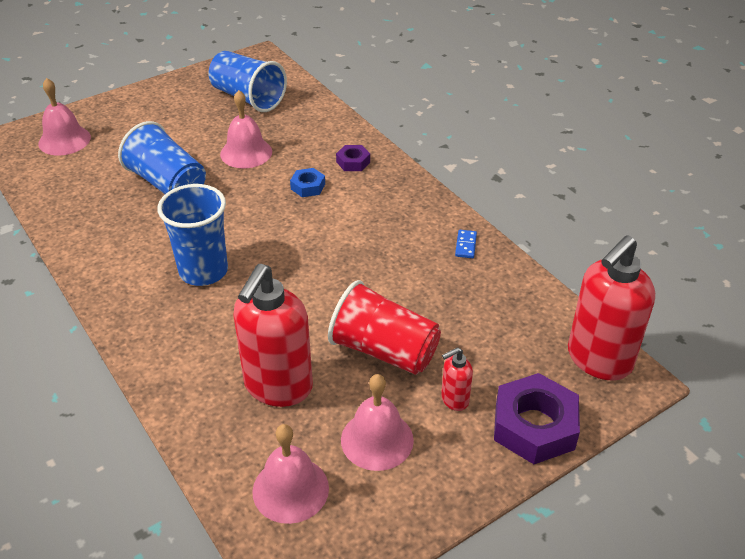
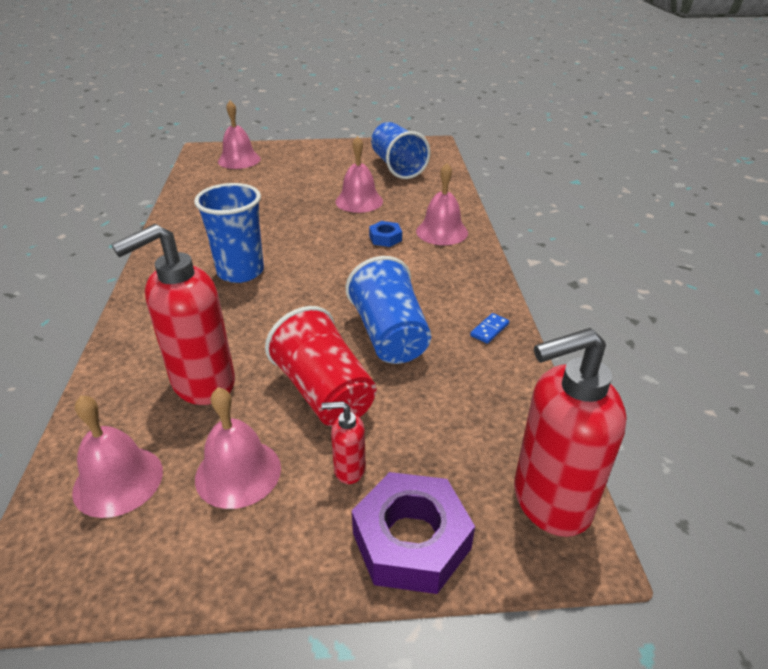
camera: 30 degrees right, 5 degrees down
blue cup [118,121,206,194] -> blue cup moved to [346,256,431,364]
purple nut [336,145,370,171] -> pink bell [416,163,468,245]

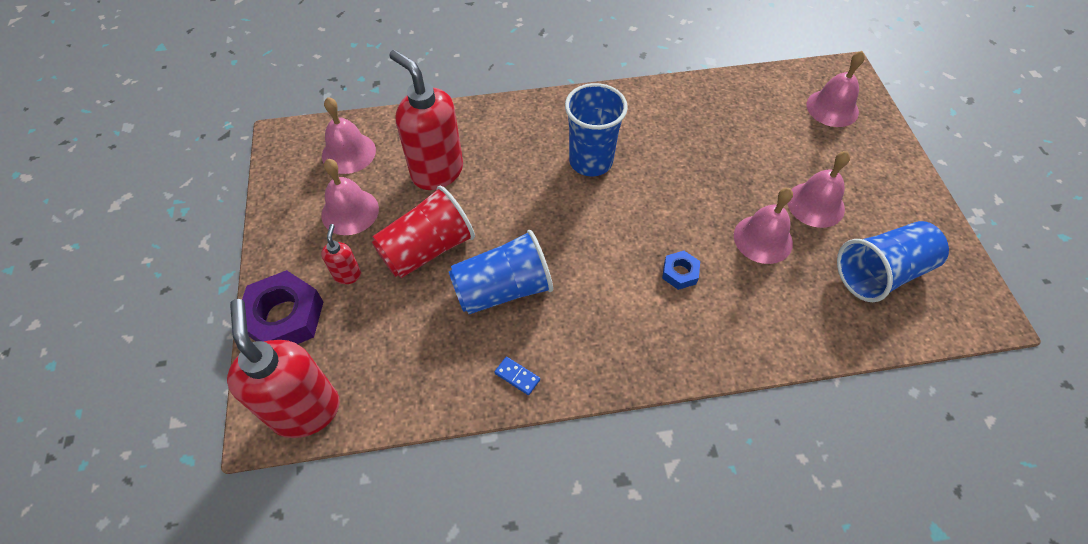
camera: 85 degrees right, 20 degrees up
pink bell [416,163,468,245] -> pink bell moved to [787,151,850,228]

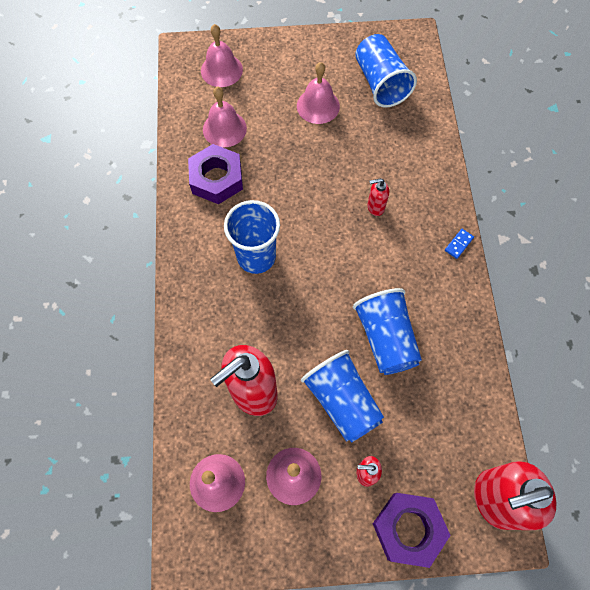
camera: 85 degrees left, 10 degrees up
red cup [372,186,475,278] -> blue cup [301,350,384,443]
blue domino [495,357,540,395] -> blue domino moved to [445,229,474,259]
blue nut [662,251,700,290] -> red soap dispenser [367,178,389,216]
pink bell [734,188,793,264] -> pink bell moved to [203,87,247,148]
none -> purple nut [188,144,243,204]

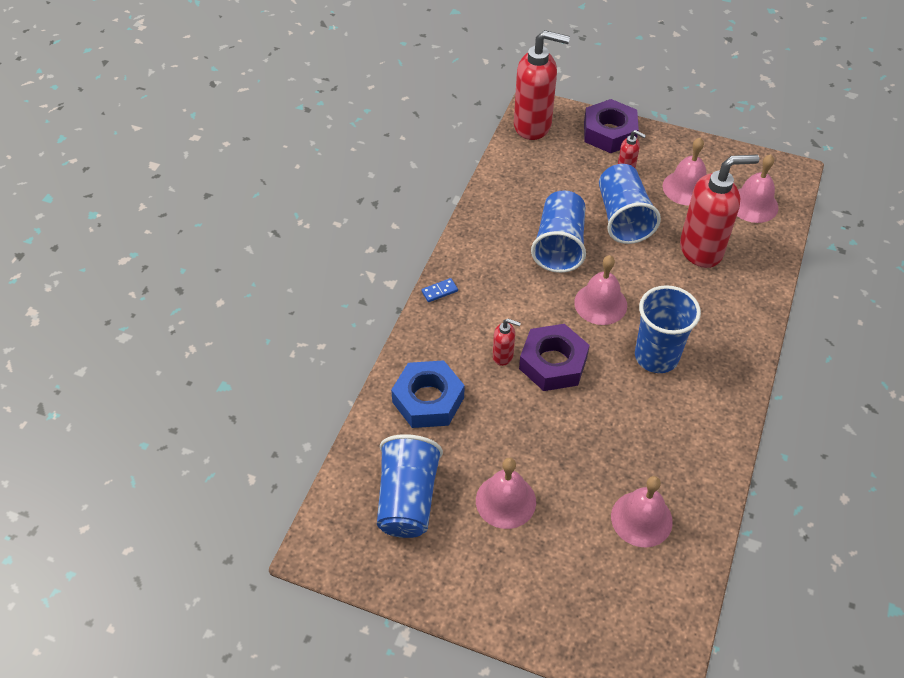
camera: 155 degrees left, 15 degrees down
purple nut [188,144,243,204] -> purple nut moved to [519,324,590,391]
pink bell [201,24,243,87] -> pink bell moved to [574,255,627,325]
none -> blue nut [391,360,464,428]

